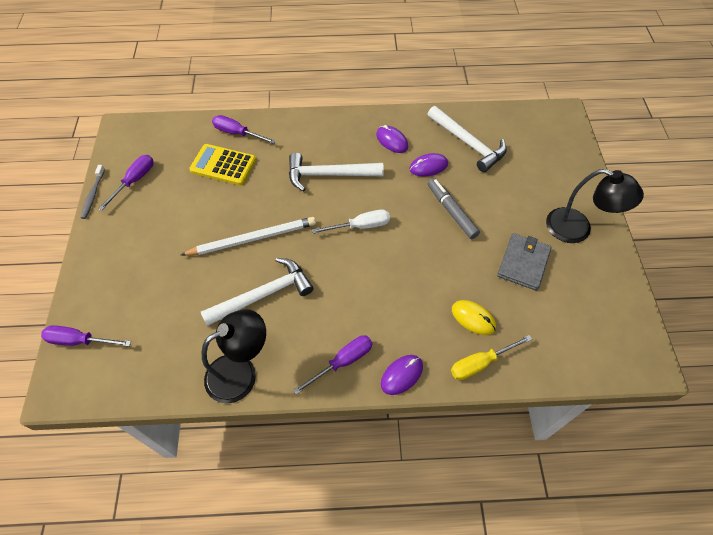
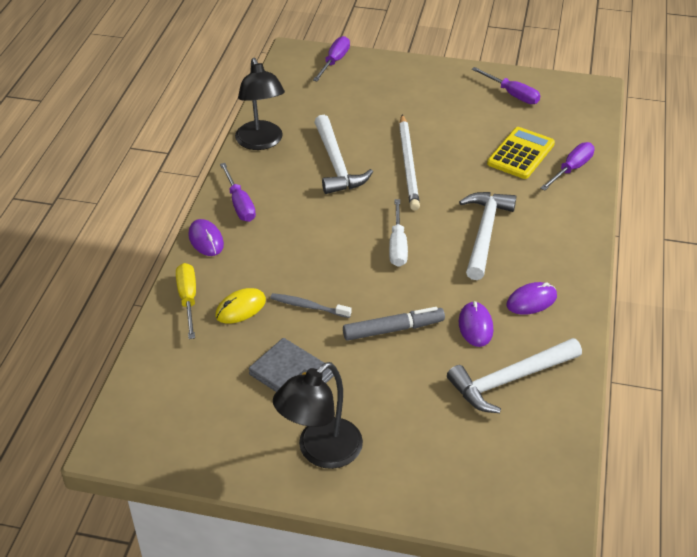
camera: 105 degrees right, 15 degrees down
grey toothbrush [81,165,105,219] -> grey toothbrush moved to [270,293,351,318]

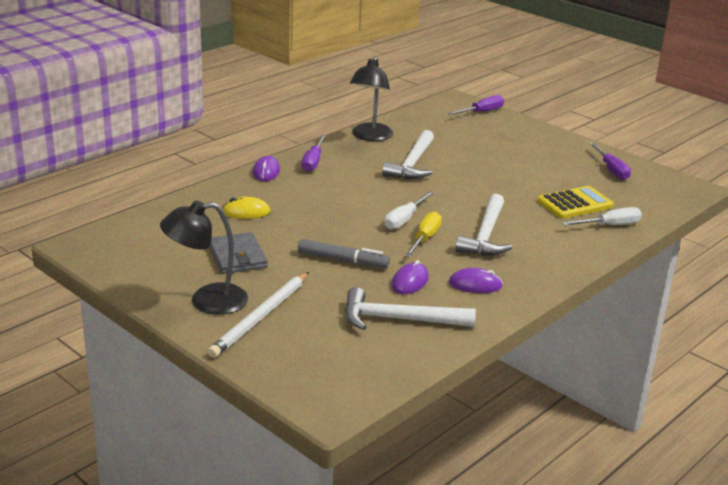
camera: 30 degrees right, 15 degrees down
yellow screwdriver [176,263,196,339] -> yellow screwdriver moved to [405,211,442,257]
grey toothbrush [270,293,351,318] -> none
white pencil [399,114,420,210] -> white pencil moved to [207,272,309,358]
white hammer [459,192,516,280] -> white hammer turned 150 degrees clockwise [455,194,512,256]
purple screwdriver [540,142,595,191] -> white screwdriver [562,207,642,226]

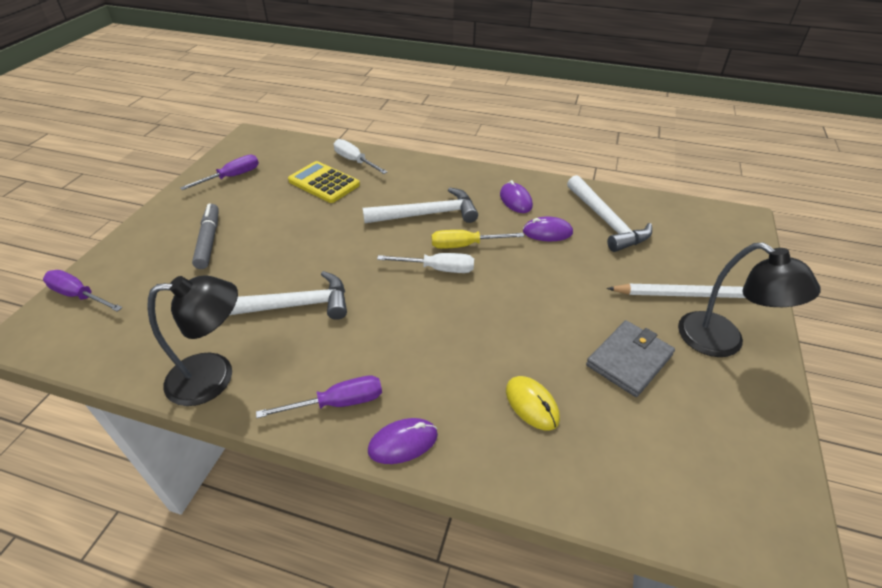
camera: 115 degrees left, 15 degrees up
grey marker [298,239,390,268] -> grey marker moved to [192,203,219,269]

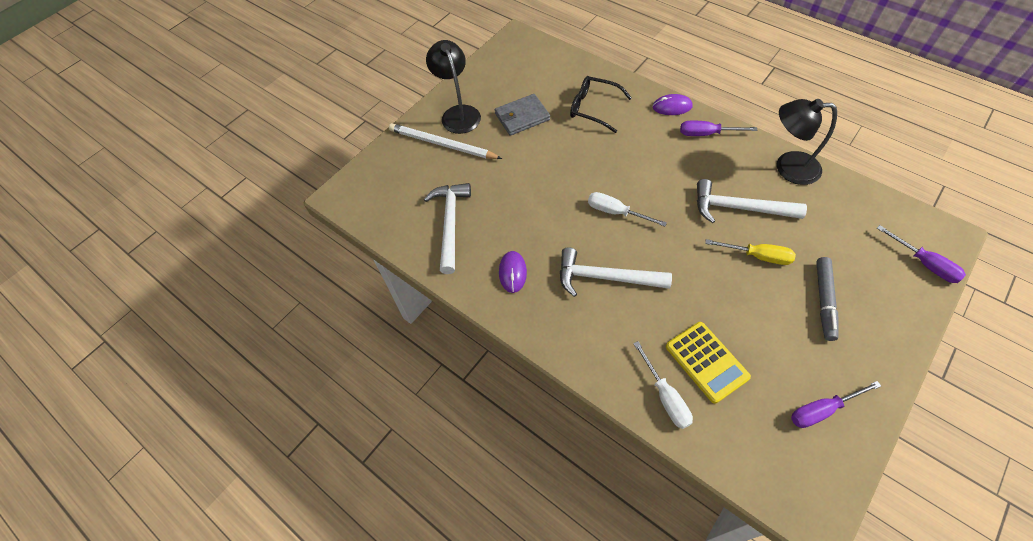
camera: 155 degrees left, 15 degrees up
yellow screwdriver [431,230,524,249] -> yellow screwdriver moved to [705,239,796,265]
yellow mouse [506,376,560,431] -> black glasses [570,76,632,133]
purple mouse [523,217,573,241] -> none

